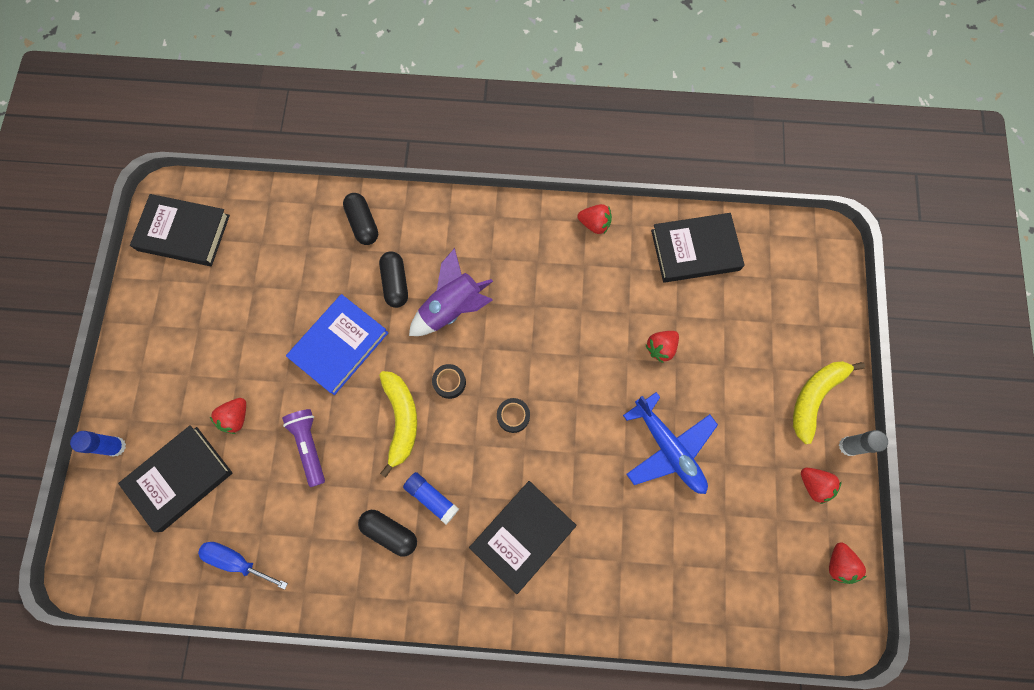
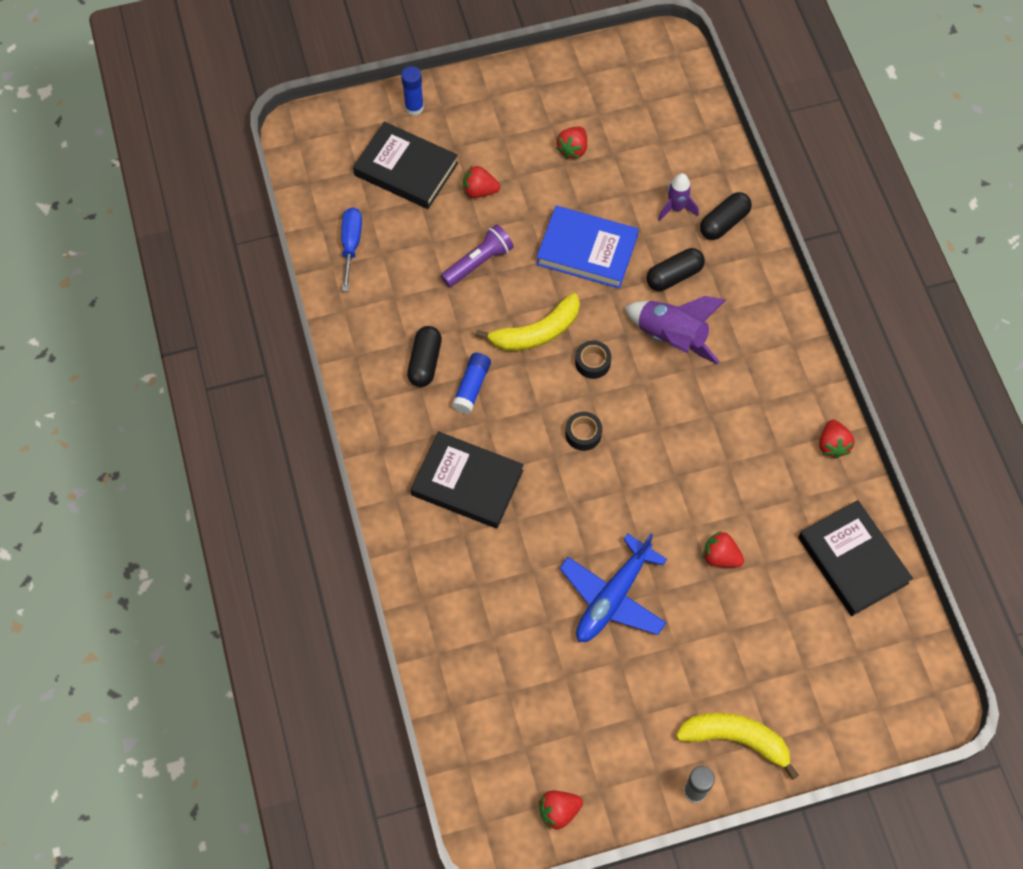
camera: 70 degrees right, 10 degrees down
black book [130,194,230,266] -> none
red strawberry [801,468,841,504] -> red strawberry moved to [556,127,587,159]
none -> purple rocket [658,173,699,221]

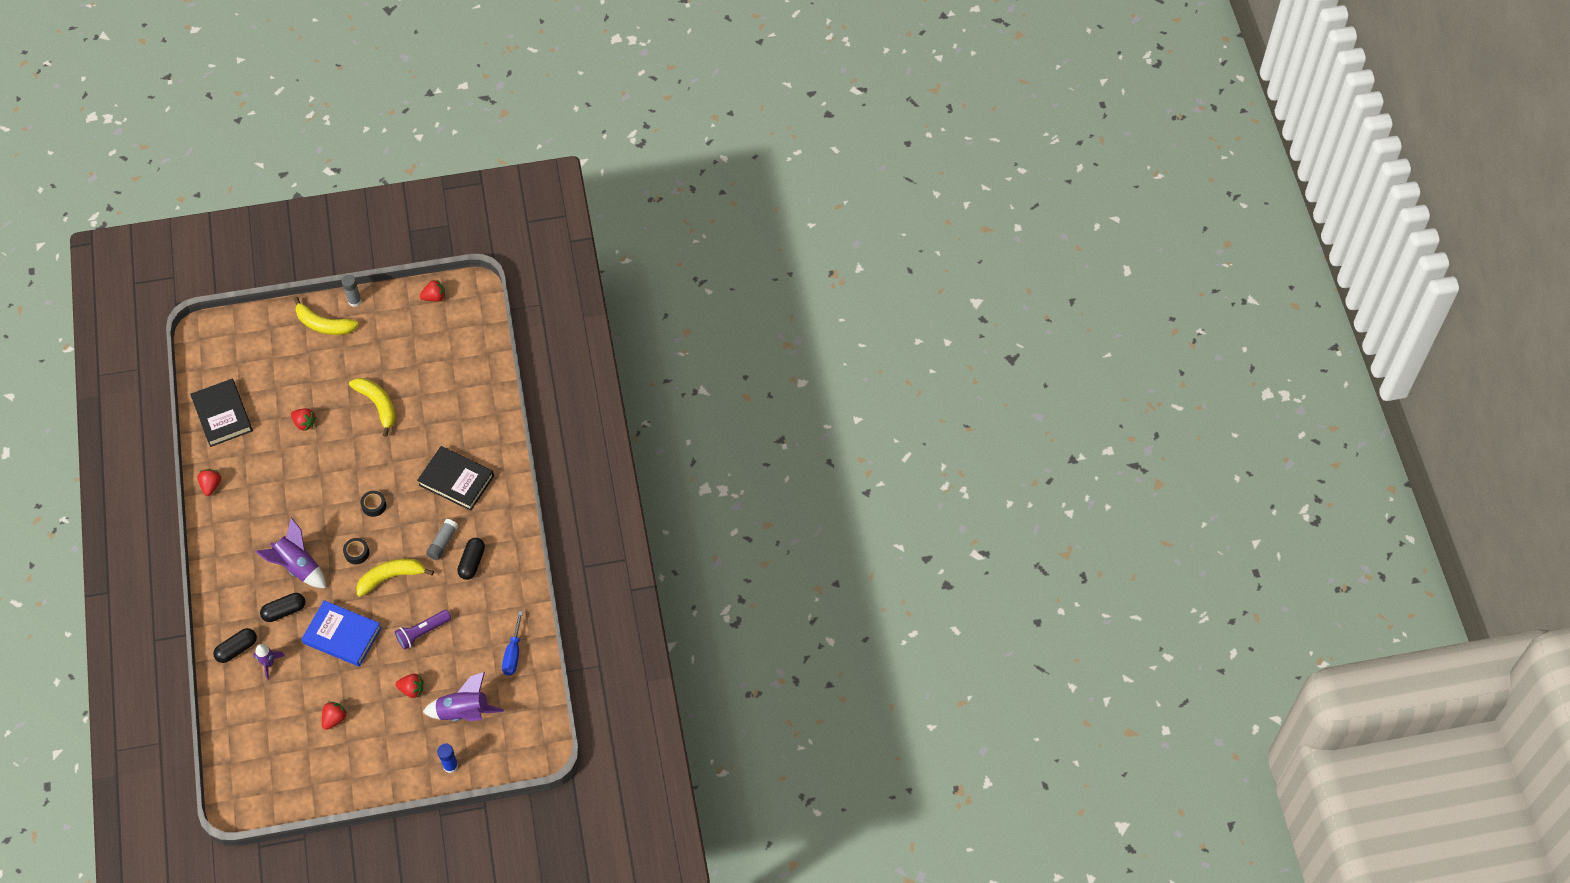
camera: 175 degrees left, 5 degrees down
black book [353,122,458,209] -> purple rocket [423,672,504,721]
blue glue stick [452,353,491,414] -> grey glue stick [426,519,458,560]
blue plane [559,533,667,642] -> yellow banana [349,378,396,437]

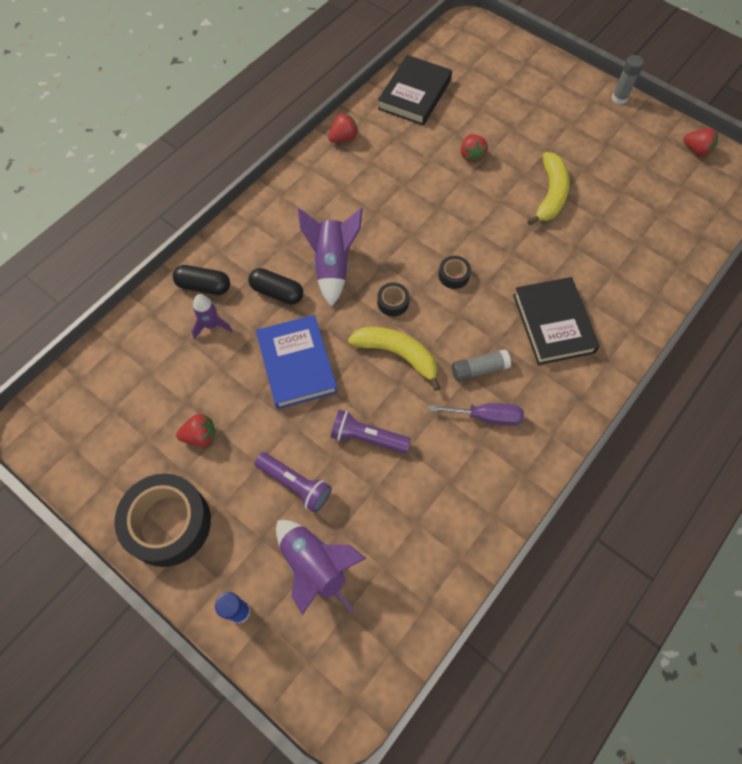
camera: 50 degrees right, 5 degrees up
yellow banana [294,297,359,335] -> none
red strawberry [396,674,424,698] -> purple flashlight [255,452,331,513]
black capsule [457,538,485,580] -> purple screwdriver [429,403,524,426]
blue screwdriver [502,611,523,676] -> none
none -> black tape [114,474,211,567]

